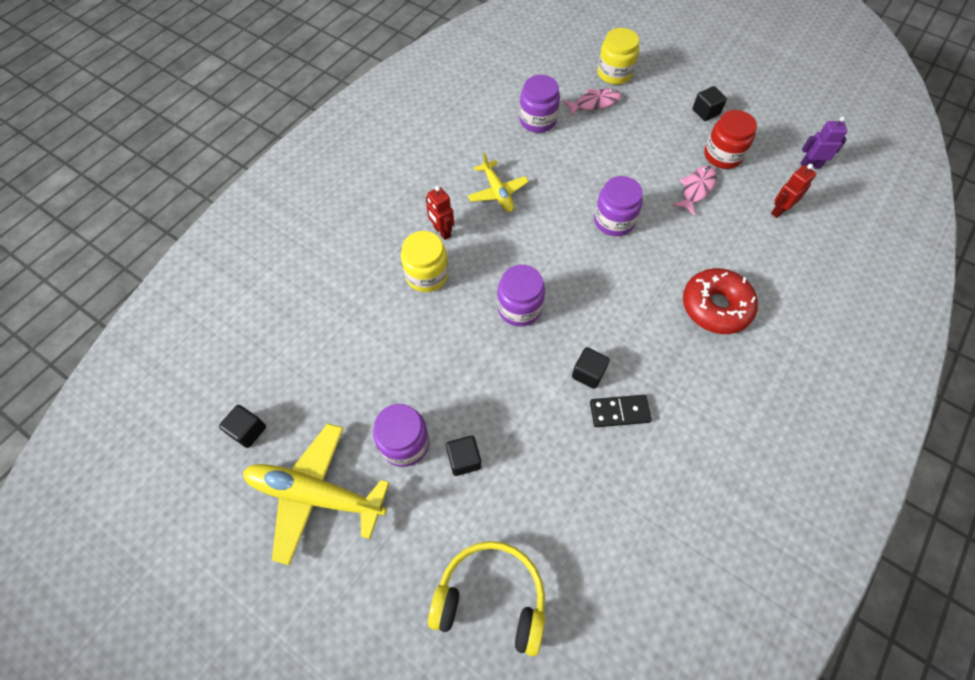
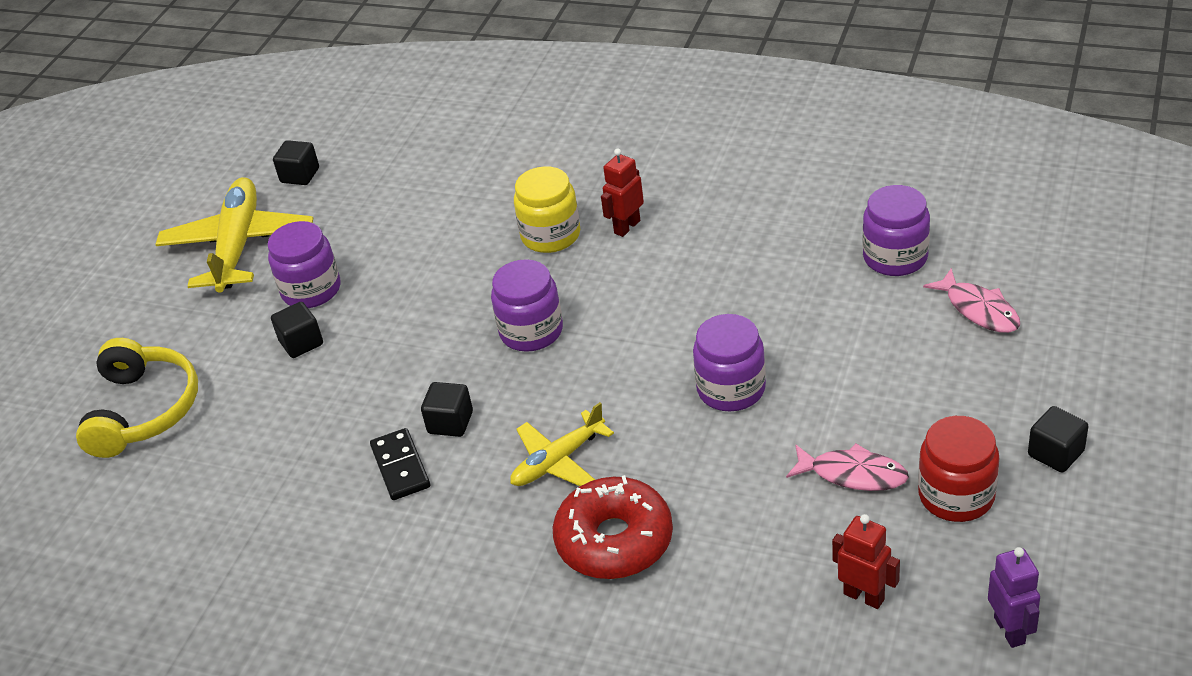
camera: 80 degrees right, 20 degrees down
yellow plane [468,152,529,212] -> yellow plane moved to [510,402,614,486]
yellow jar [597,28,639,85] -> none

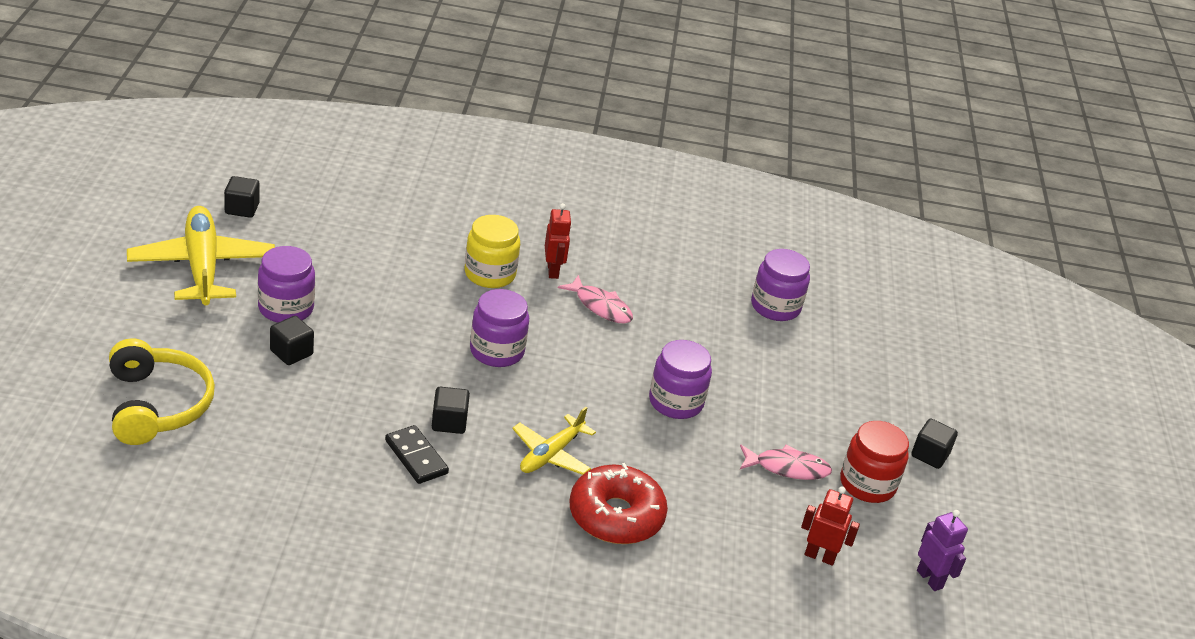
camera: 25 degrees left, 5 degrees down
red robot [601,148,644,237] -> red robot turned 150 degrees clockwise [545,203,572,279]
pink fish [923,268,1020,333] -> pink fish moved to [558,275,633,324]

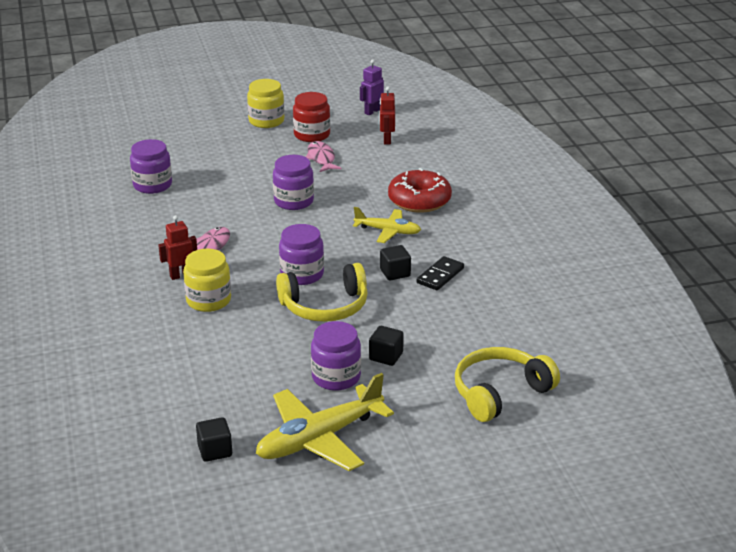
camera: 105 degrees left, 5 degrees down
black cube [911,419,958,469] -> yellow jar [247,79,284,128]
none -> yellow headphones [276,263,368,322]

